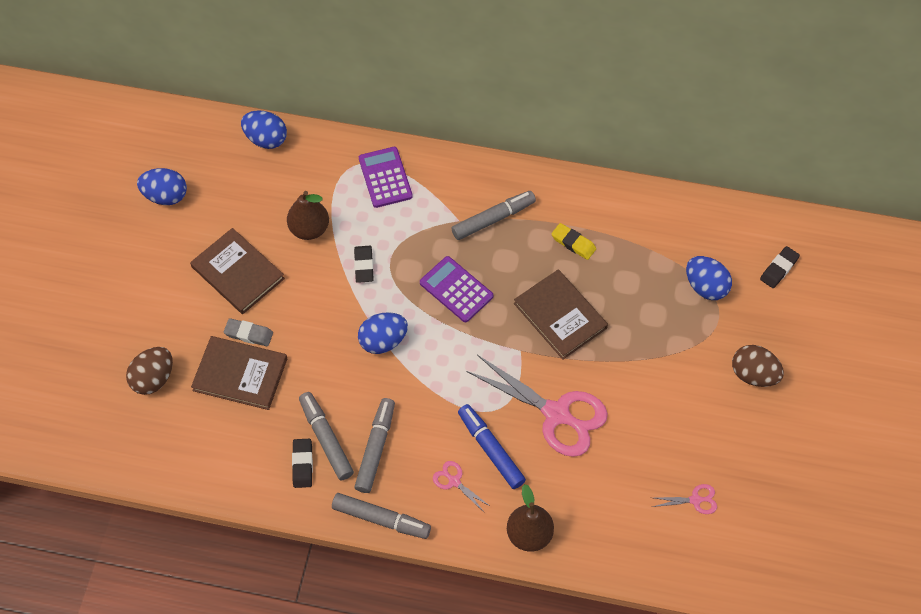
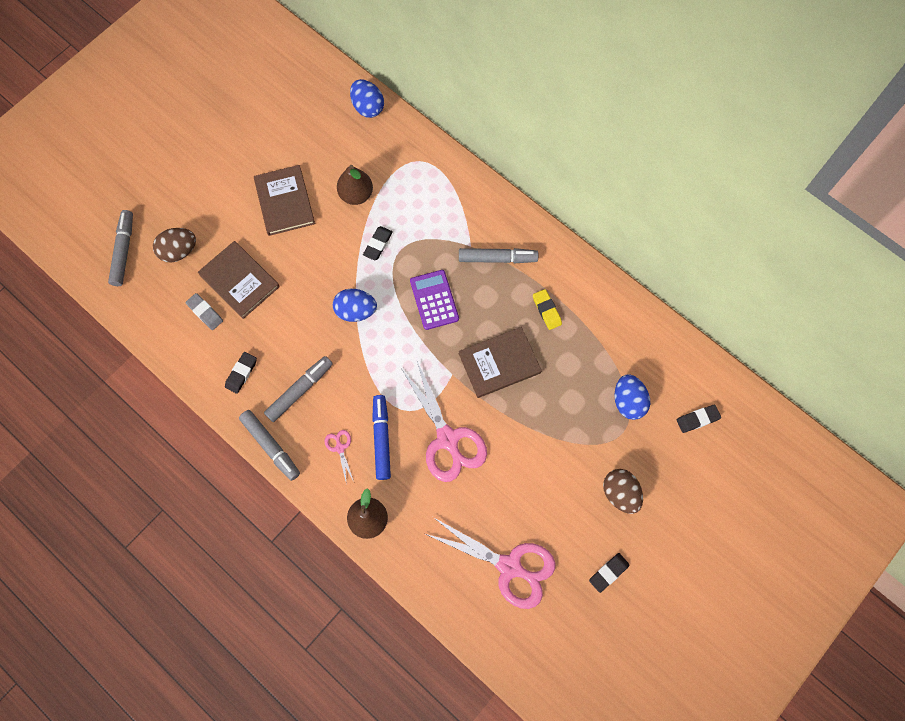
camera: 30 degrees right, 10 degrees up
blue egg [137,168,187,205] -> none
grey eraser [224,318,273,346] -> grey eraser moved to [186,293,223,330]
grey marker [299,392,354,480] -> grey marker moved to [108,210,133,286]
purple calculator [359,147,413,208] -> none
brown book [514,269,608,360] -> brown book turned 75 degrees clockwise [459,327,542,398]
pink scissors [653,484,717,514] -> pink scissors [426,517,555,609], size x2.32
none -> black eraser [589,553,630,593]

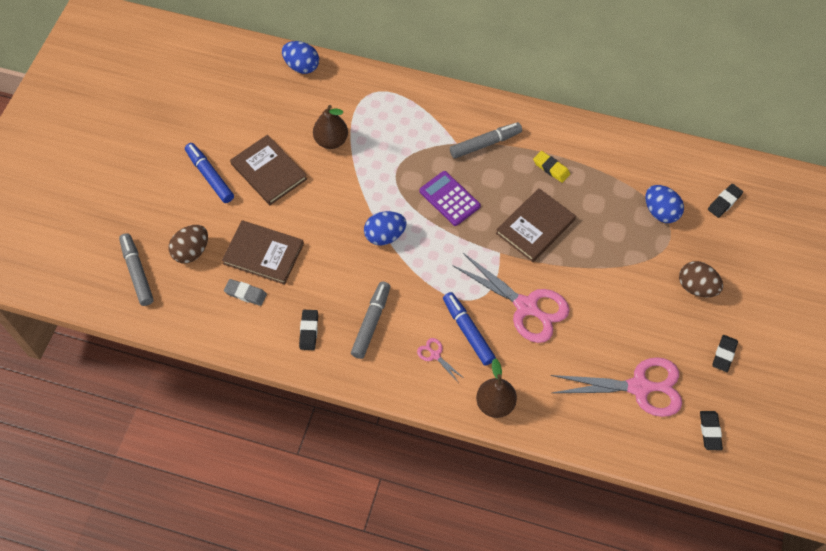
camera: 25 degrees left, 10 degrees down
grey marker [239,410,300,481] -> none
black eraser [363,226,393,260] -> black eraser moved to [700,411,723,450]
none -> blue marker [185,143,234,203]

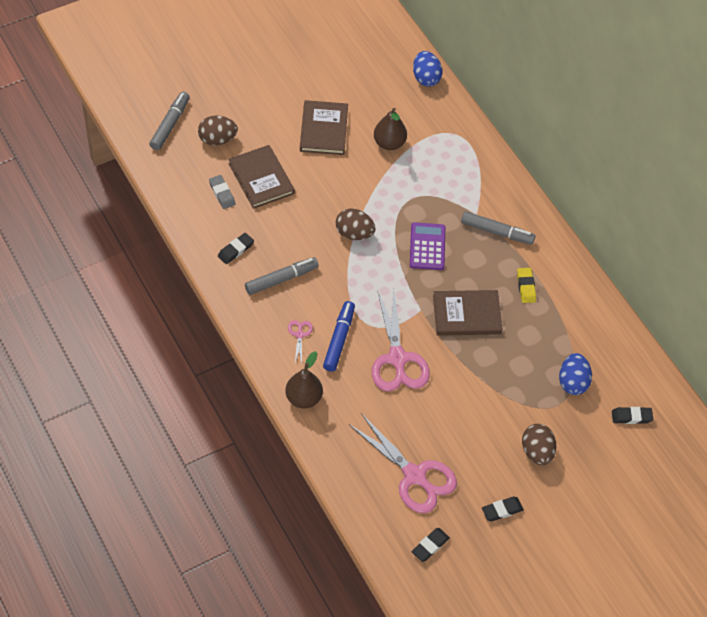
camera: 40 degrees right, 5 degrees down
blue marker [185,143,234,203] -> none
blue egg [364,211,407,246] -> brown egg [336,208,376,240]

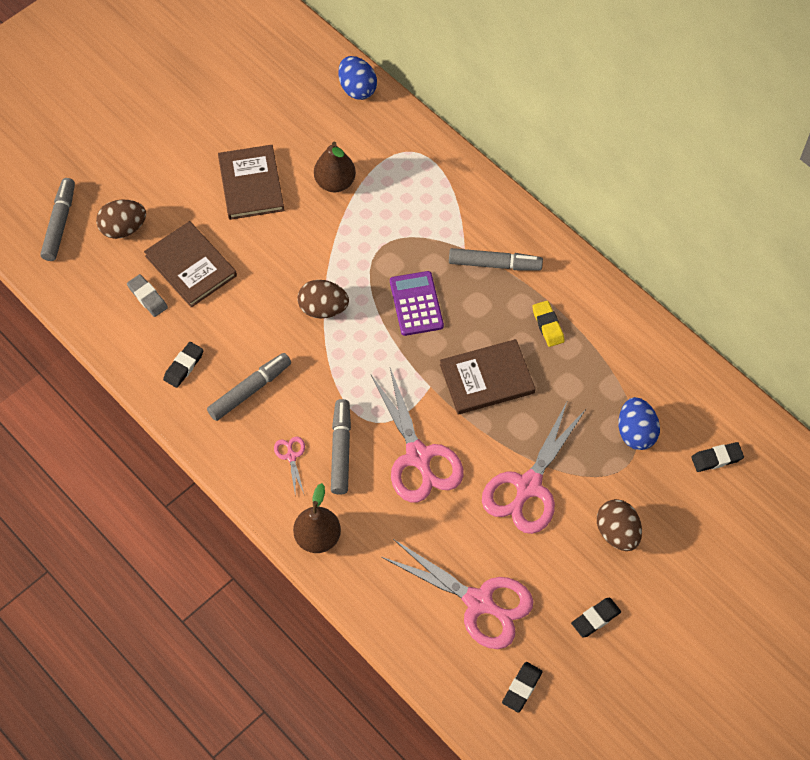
camera: 10 degrees left, 5 degrees up
blue marker [323,301,355,372] -> grey marker [331,399,351,495]
none -> pink scissors [482,400,586,534]

